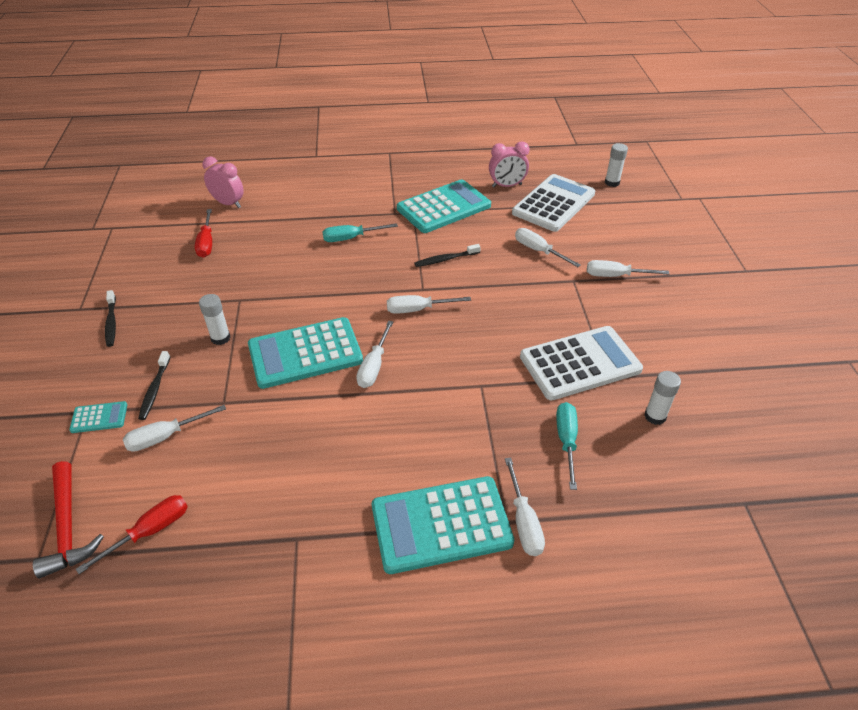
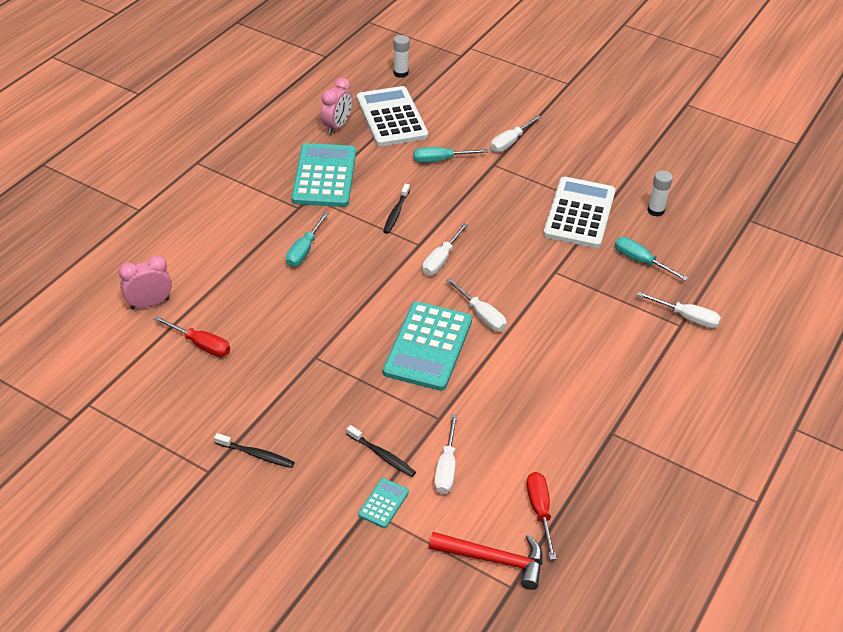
camera: 55 degrees left, 0 degrees up
white glue stick [199,294,230,345] -> none
turquoise calculator [372,476,514,574] -> none
white screwdriver [515,228,581,267] -> turquoise screwdriver [413,147,488,163]

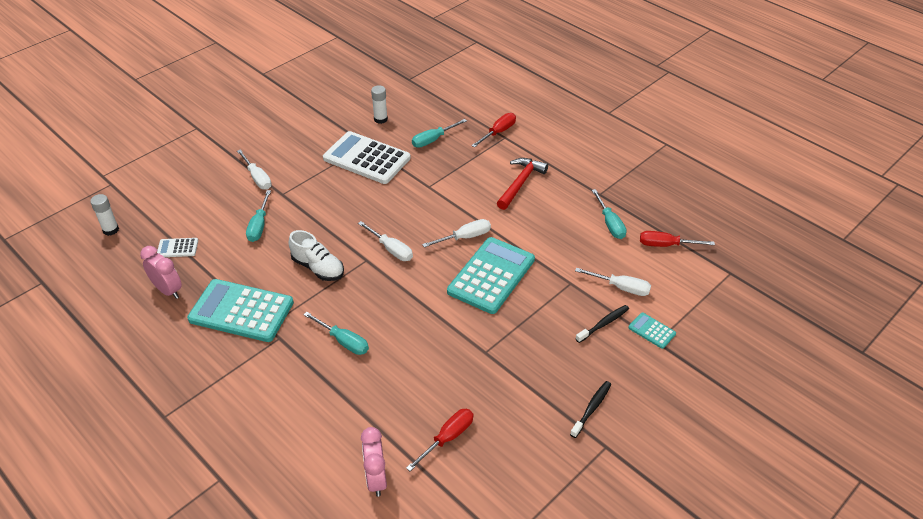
camera: 75 degrees left, 0 degrees up
white calculator [357,86,428,147] -> white calculator [157,238,198,257], size x0.44
black toothbrush [383,184,410,234] -> white shoe [289,230,344,281]
turquoise calculator [383,302,472,391] -> turquoise calculator turned 90 degrees counterclockwise [447,237,535,314]
red hammer [429,532,543,590] -> red hammer moved to [497,158,548,210]
white screwdriver [637,291,721,328] -> red screwdriver [471,113,516,148]
none -> turquoise screwdriver [592,189,626,239]

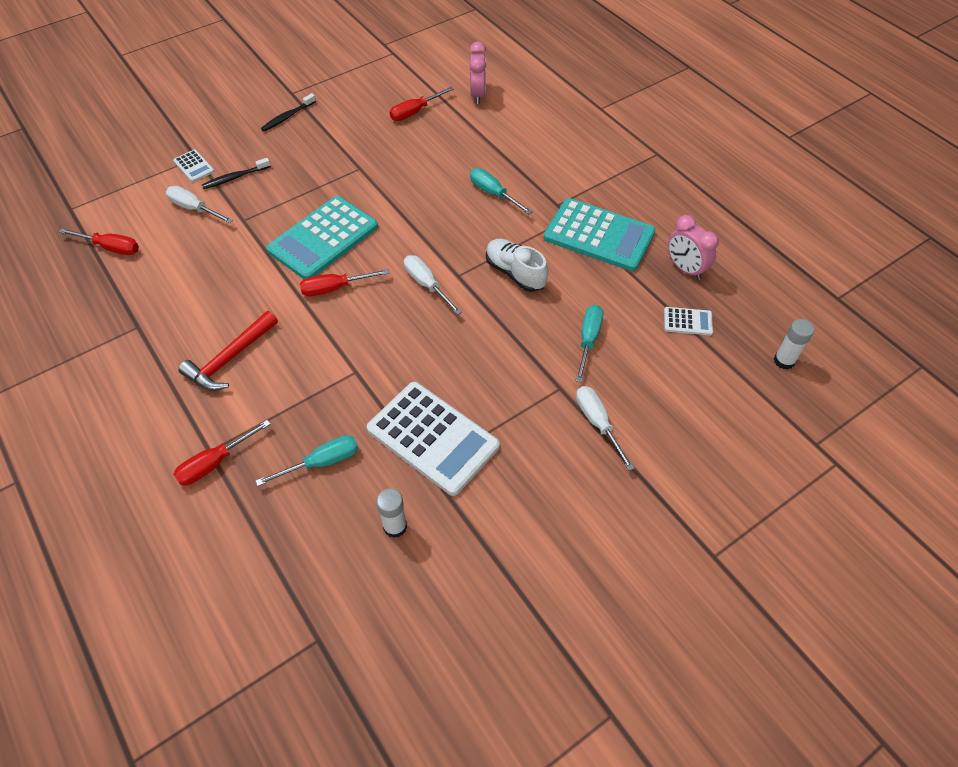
camera: 170 degrees left, 10 degrees up
white screwdriver [422,219,491,247] -> red screwdriver [300,269,390,296]
turquoise screwdriver [592,189,626,239] -> none
turquoise calculator [628,312,676,349] -> white calculator [173,149,214,182]

